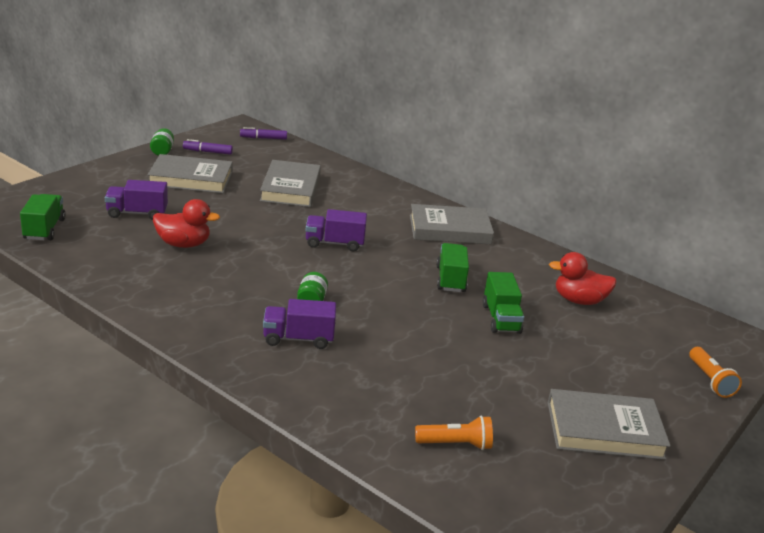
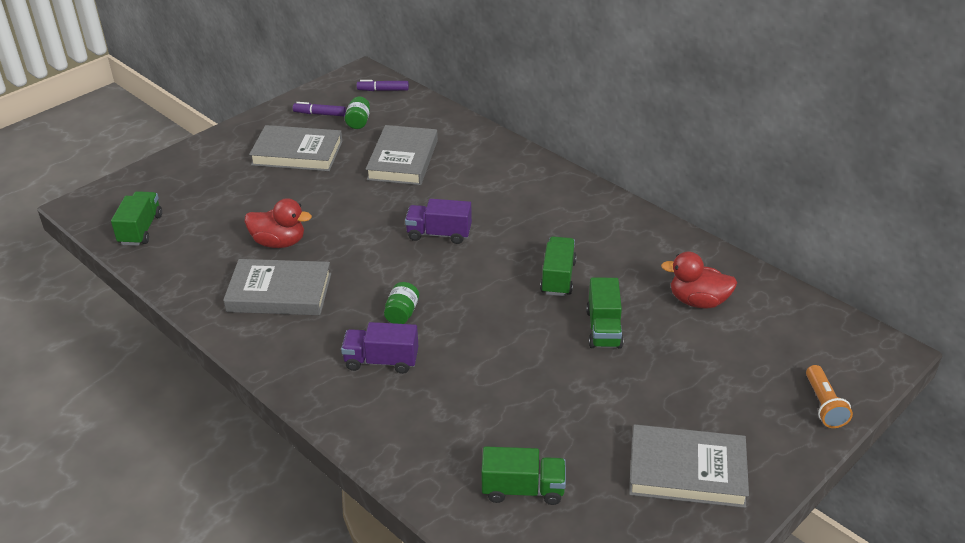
camera: 10 degrees right, 10 degrees up
purple truck [105,180,168,220] -> none
green jar [150,128,174,156] -> green jar moved to [345,97,370,129]
grey book [410,204,494,245] -> grey book moved to [223,259,331,315]
orange flashlight [415,416,493,450] -> green truck [481,446,566,505]

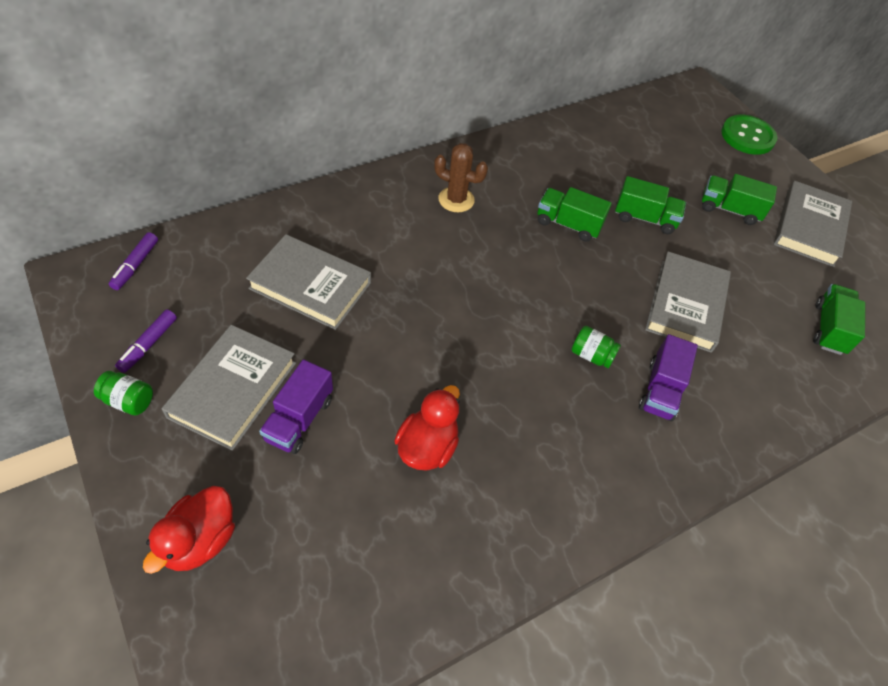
camera: 80 degrees left, 15 degrees up
green truck [111,191,162,246] -> green truck moved to [702,174,777,225]
grey book [223,259,331,315] -> grey book moved to [645,251,731,353]
green jar [345,97,370,129] -> green jar moved to [94,371,153,416]
purple truck [405,199,472,244] -> purple truck moved to [259,360,333,454]
red duck [661,252,737,309] -> red duck moved to [143,486,235,574]
orange flashlight [806,365,853,428] -> green button [721,115,777,155]
none -> brown cactus [434,143,488,212]

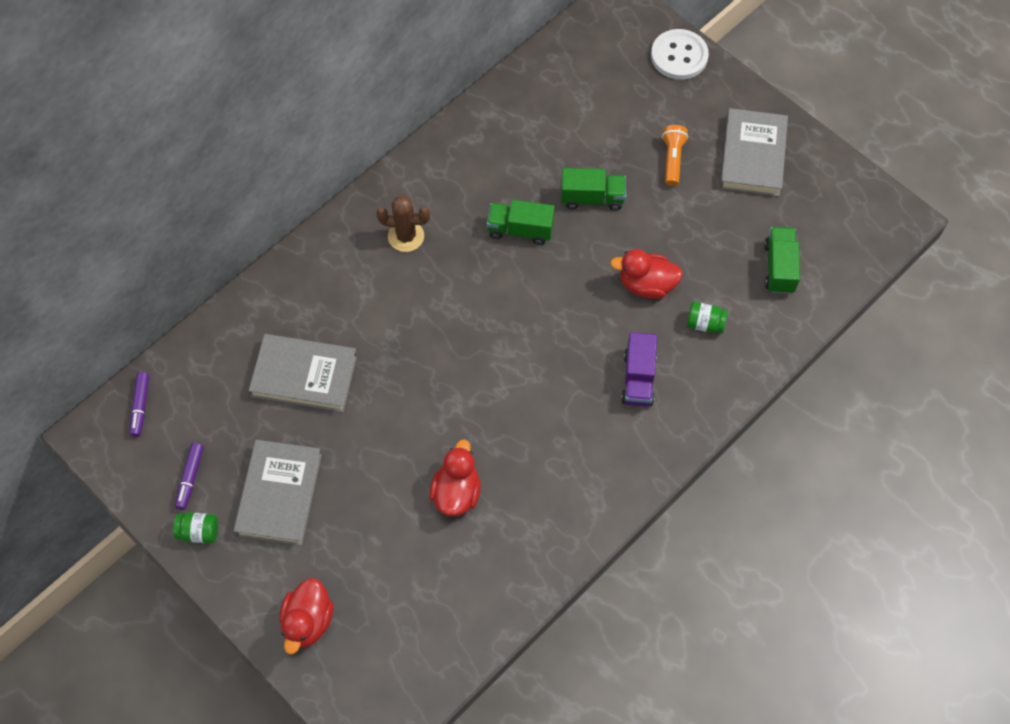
camera: 10 degrees left, 10 degrees up
purple truck [259,360,333,454] -> none
green jar [571,326,621,368] -> green jar moved to [687,302,728,333]
grey book [645,251,731,353] -> red duck [610,249,683,299]
green truck [702,174,777,225] -> orange flashlight [662,125,688,186]
green button [721,115,777,155] -> white button [651,29,709,80]

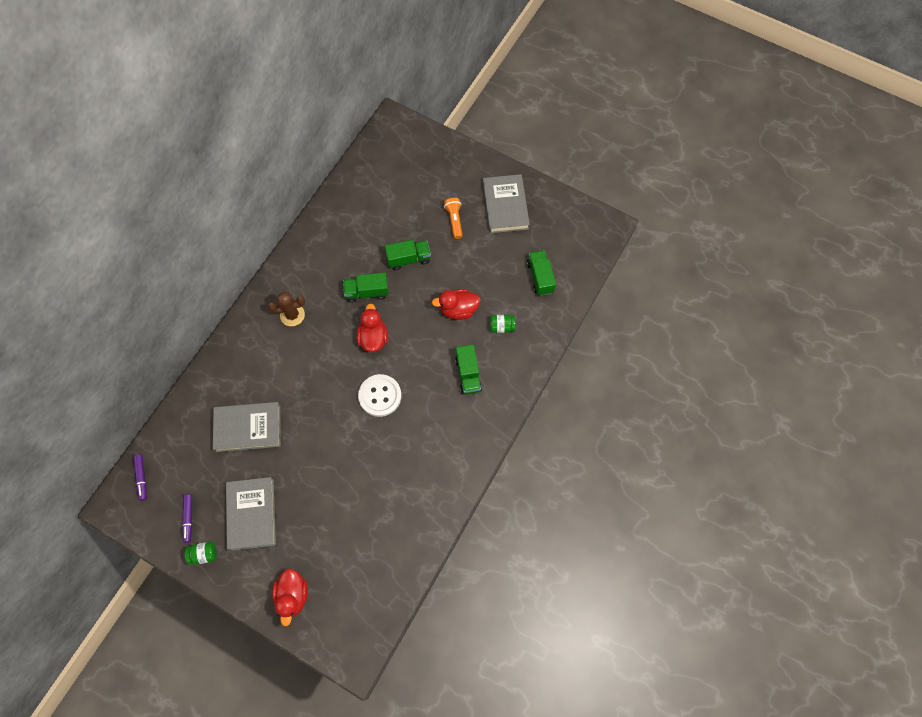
camera: 15 degrees left, 5 degrees up
red duck [430,439,481,516] -> red duck moved to [357,303,388,352]
purple truck [621,332,657,407] -> green truck [455,344,482,395]
white button [651,29,709,80] -> white button moved to [358,374,401,417]

